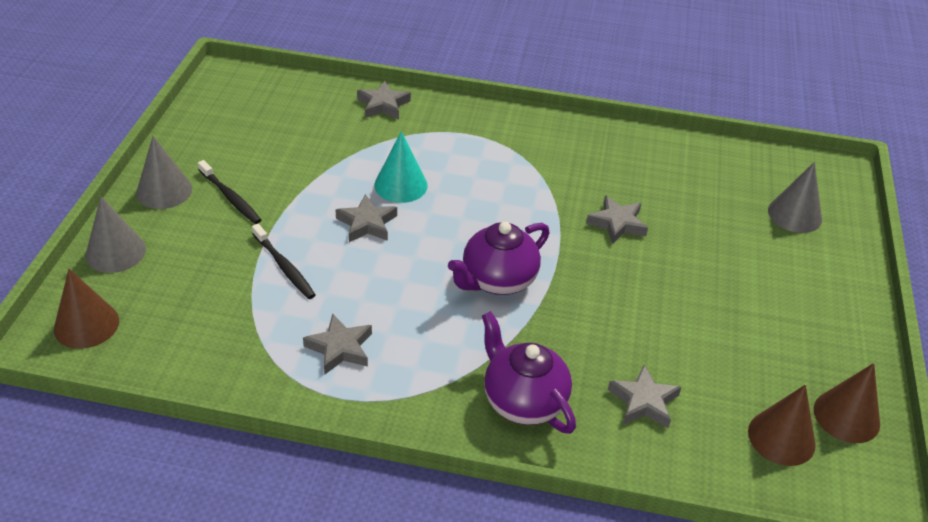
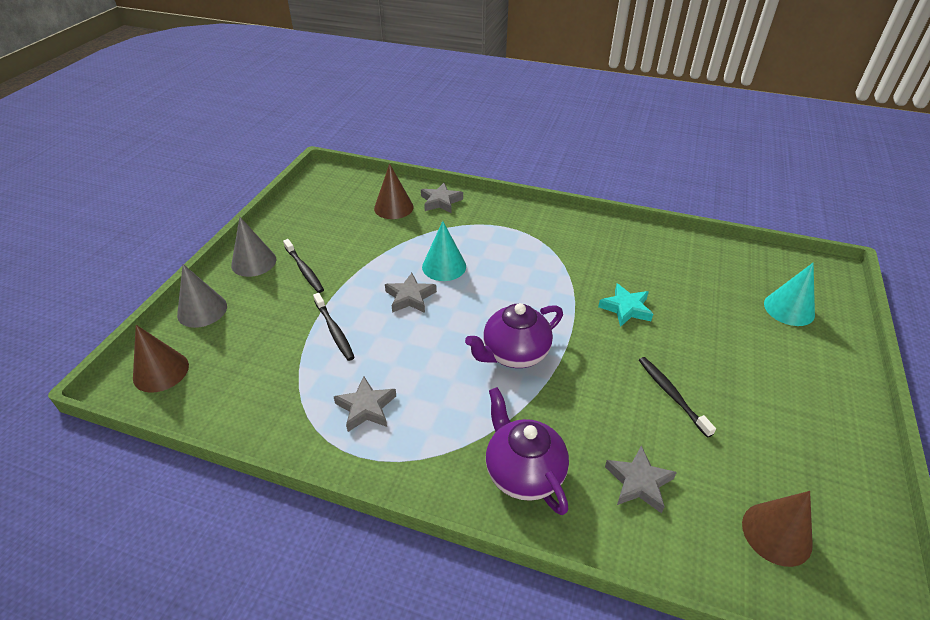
camera: 10 degrees right, 0 degrees up
grey star [586,195,648,244] -> turquoise star [598,284,653,327]
grey cone [768,162,822,233] -> turquoise cone [764,263,815,326]
brown cone [814,363,880,443] -> brown cone moved to [374,164,414,219]
none -> black toothbrush [639,357,716,438]

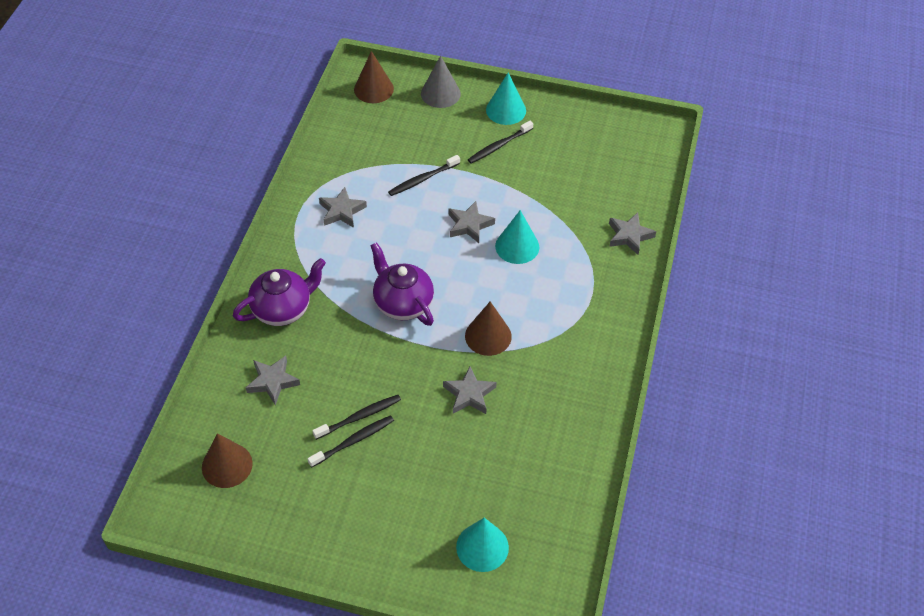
camera: 85 degrees right, 10 degrees up
grey cone [231,217,276,277] -> turquoise cone [486,72,526,125]
brown cone [374,164,414,219] -> brown cone moved to [465,302,512,356]
turquoise star [598,284,653,327] -> grey star [443,366,497,414]
none -> black toothbrush [308,415,394,467]

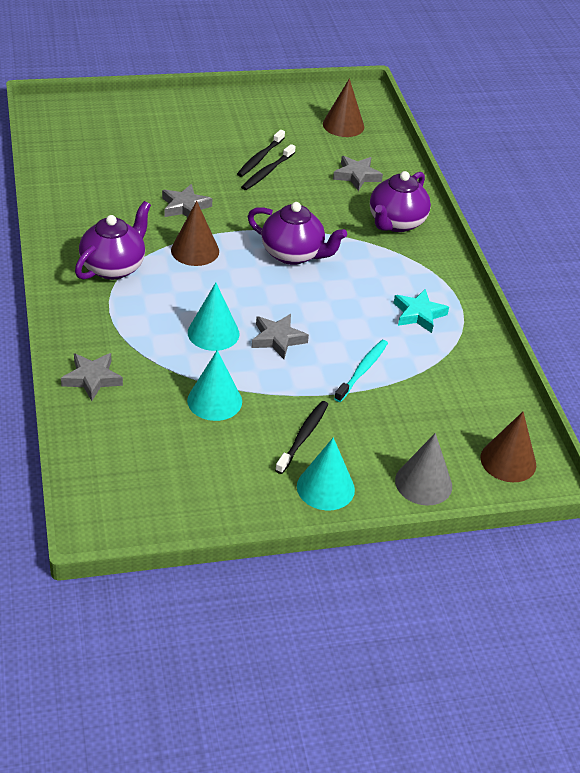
camera: 150 degrees right, 10 degrees down
grey star [319,187,367,228] -> turquoise star [394,289,449,333]
black toothbrush [388,155,460,196] -> turquoise toothbrush [334,340,388,402]
turquoise cone [456,518,509,572] -> turquoise cone moved to [187,350,242,421]
none -> purple teapot [75,201,151,280]

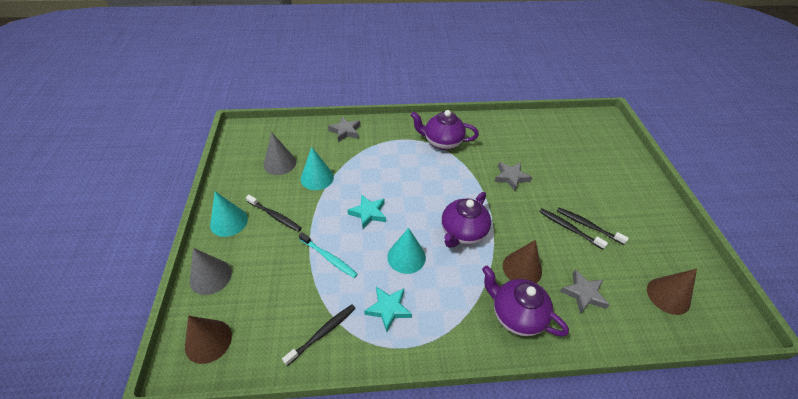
camera: 100 degrees right, 5 degrees up
purple teapot [75,201,151,280] -> purple teapot turned 150 degrees clockwise [411,110,479,150]
brown cone [171,201,219,266] -> brown cone moved to [503,240,542,283]
turquoise cone [188,283,240,351] -> turquoise cone moved to [387,228,426,274]
grey star [252,314,309,359] -> turquoise star [347,194,386,229]
none -> grey cone [264,132,296,175]
none -> black toothbrush [282,305,356,366]

